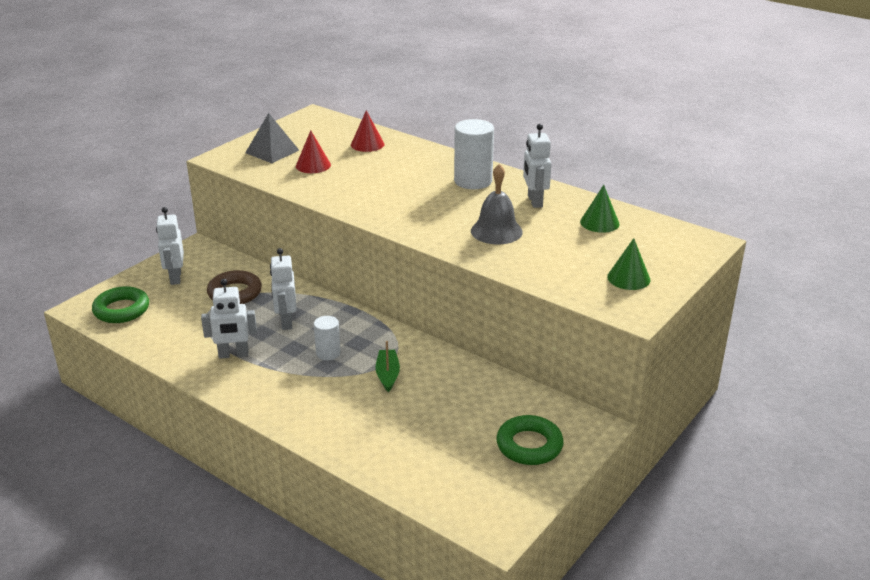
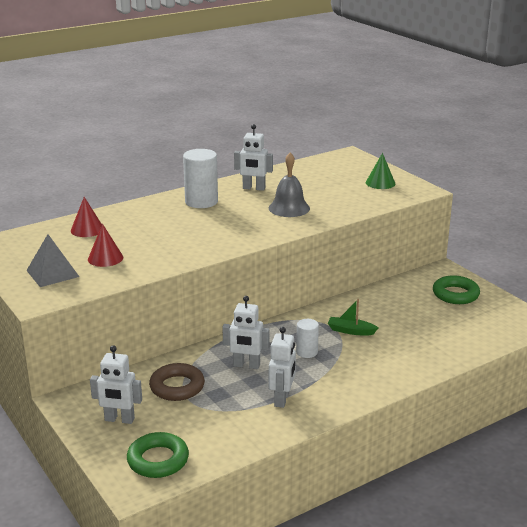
camera: 70 degrees left, 5 degrees down
green cone [580,185,620,233] -> none

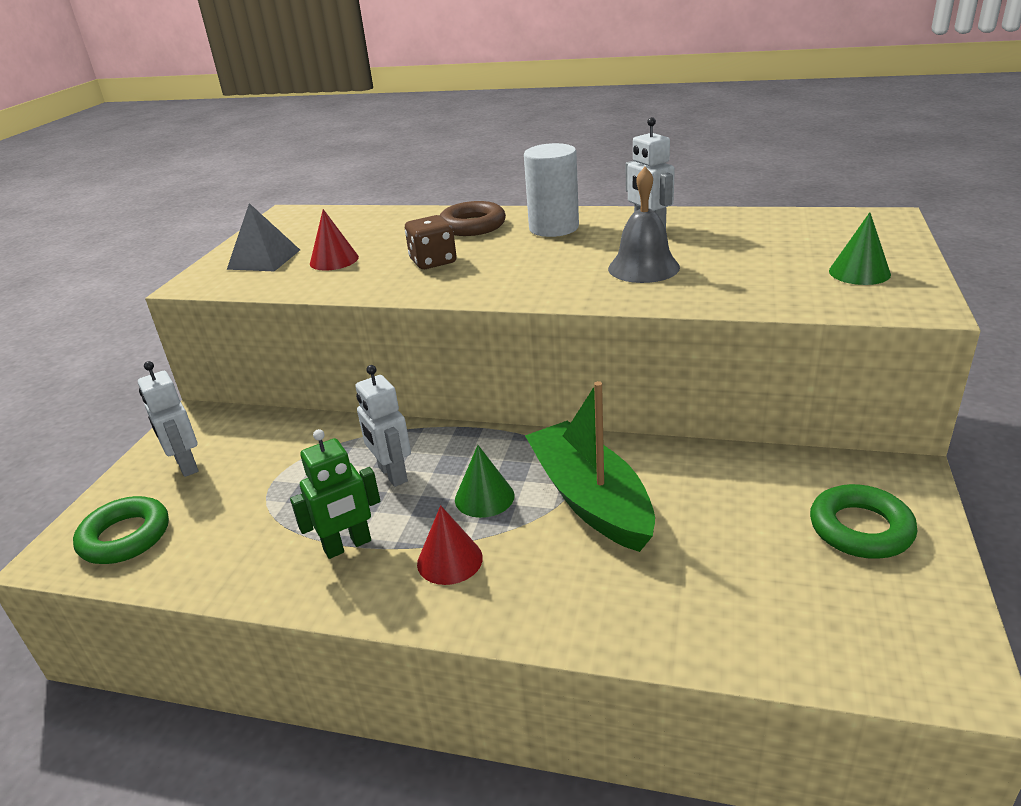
camera: 50 degrees right, 5 degrees up
red cone [71,197,102,237] -> red cone moved to [417,505,483,585]
brown ring [149,363,205,401] -> brown ring moved to [440,201,506,236]
white robot [269,327,296,408] -> green robot [290,429,380,559]
white cylinder [296,319,319,358] -> green cone [455,445,514,518]
green boat [328,299,378,335] -> green boat [525,381,655,552], size x2.15
none -> brown dice [405,215,457,269]

